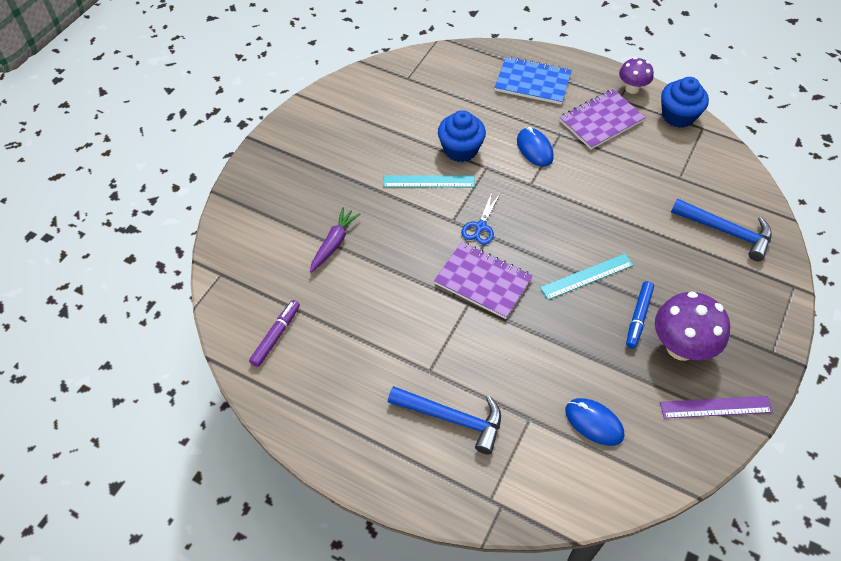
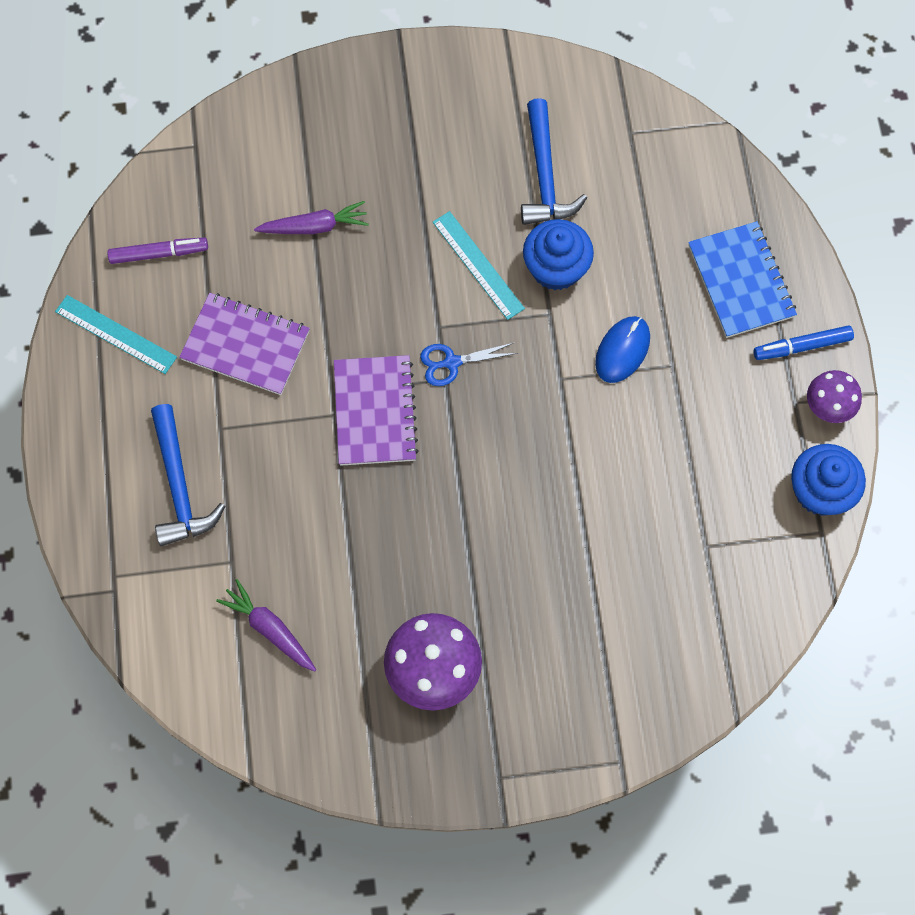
camera: 55 degrees right, 15 degrees up
turquoise ruler [540,254,634,300] -> turquoise ruler moved to [55,295,177,374]
purple notebook [559,89,646,150] -> purple notebook moved to [179,293,310,395]
blue mouse [565,398,624,446] -> purple carrot [216,579,316,672]
blue marker [626,281,654,349] -> blue marker moved to [754,325,854,360]
purple ruler [660,396,773,419] -> none
blue hammer [671,198,772,261] -> blue hammer moved to [521,98,587,225]

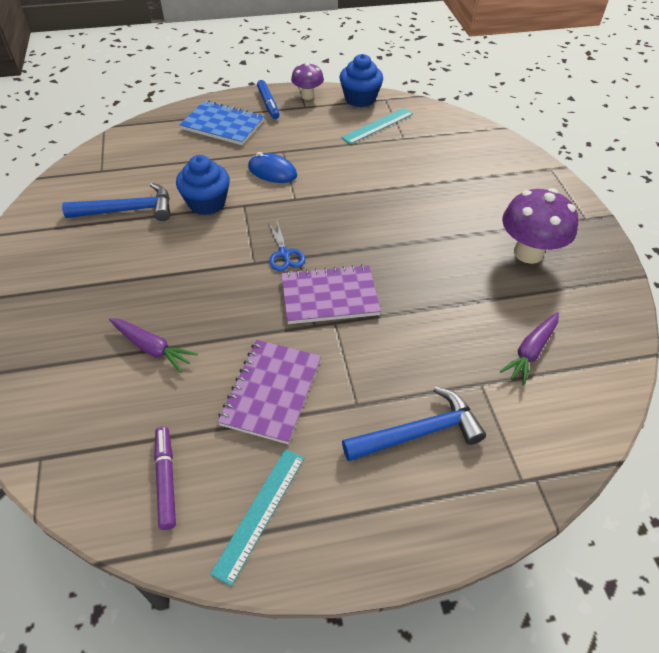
camera: 95 degrees left, 20 degrees down
purple carrot [254,201,369,234] -> purple carrot turned 135 degrees clockwise [109,318,198,373]
turquoise ruler [433,211,525,320] -> turquoise ruler moved to [341,108,413,144]
blue notebook [688,221,797,338] -> blue notebook turned 45 degrees clockwise [180,100,265,145]

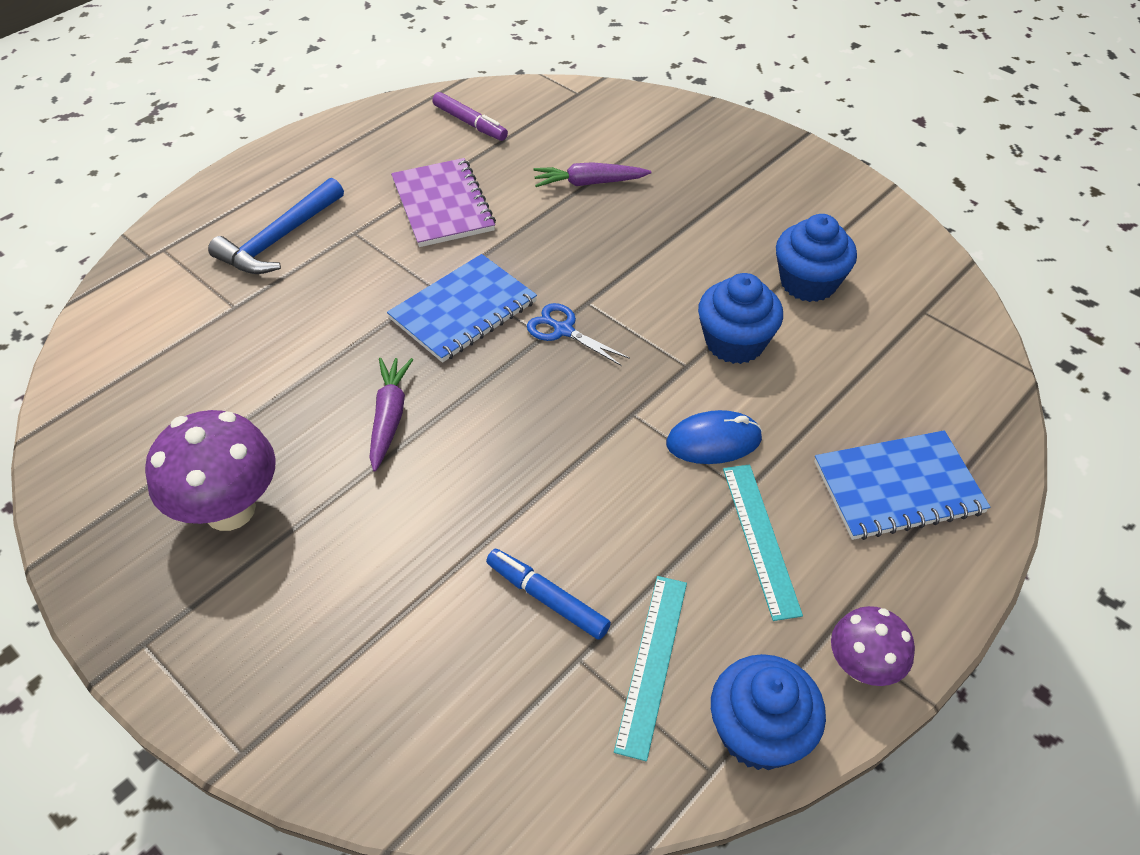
camera: 145 degrees right, 0 degrees up
blue hammer [62,183,170,221] -> blue cupcake [776,214,857,302]
turquoise ruler [210,449,304,586] -> turquoise ruler moved to [723,464,803,621]
blue marker [257,80,280,119] -> blue marker moved to [486,549,611,640]
purple notebook [281,264,381,324] -> blue notebook [387,254,537,363]
purple carrot [500,312,559,386] -> purple carrot moved to [369,358,413,472]

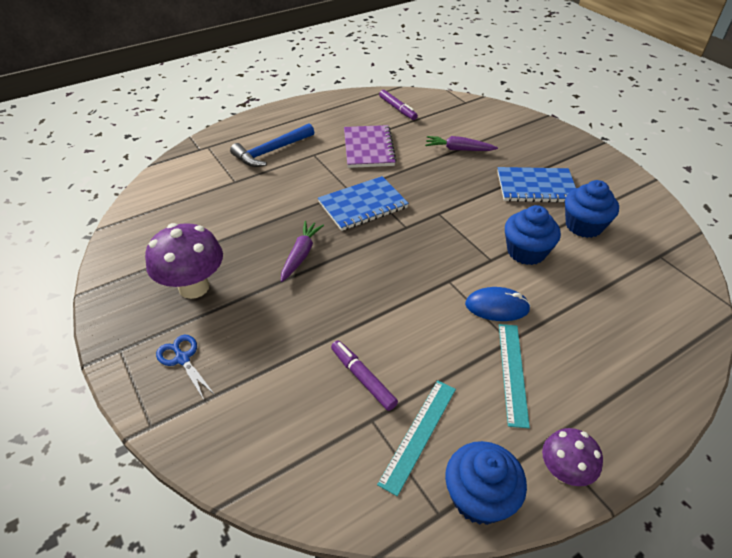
camera: 15 degrees right, 5 degrees down
blue marker [486,549,611,640] -> purple marker [331,340,398,411]
blue scissors [527,303,630,366] -> blue scissors moved to [156,335,215,400]
blue notebook [814,430,990,540] -> blue notebook moved to [497,167,576,203]

